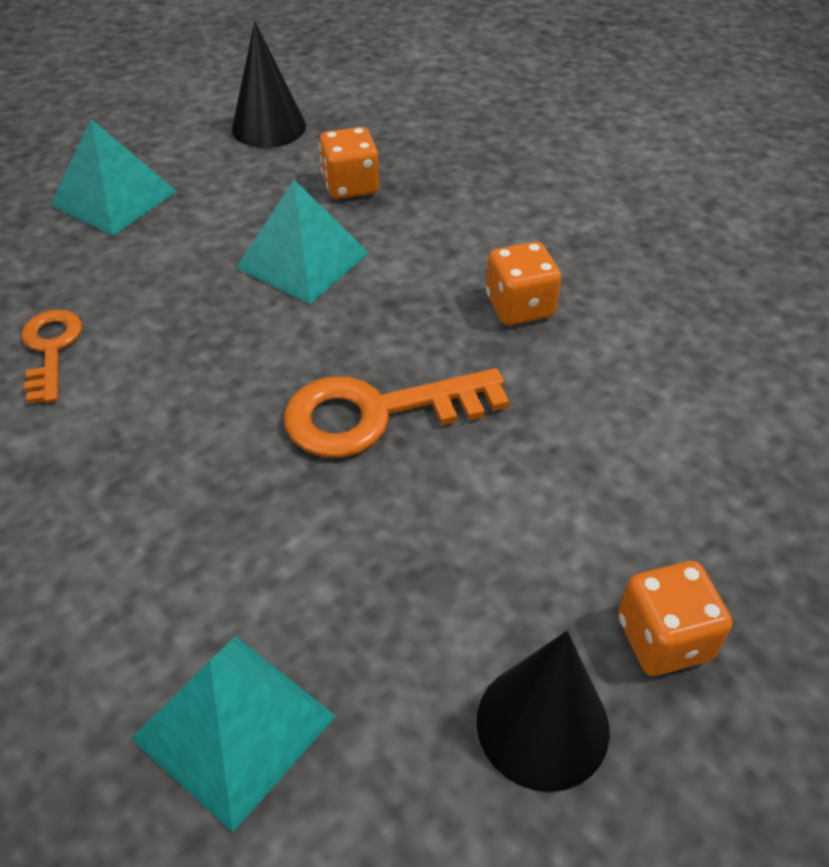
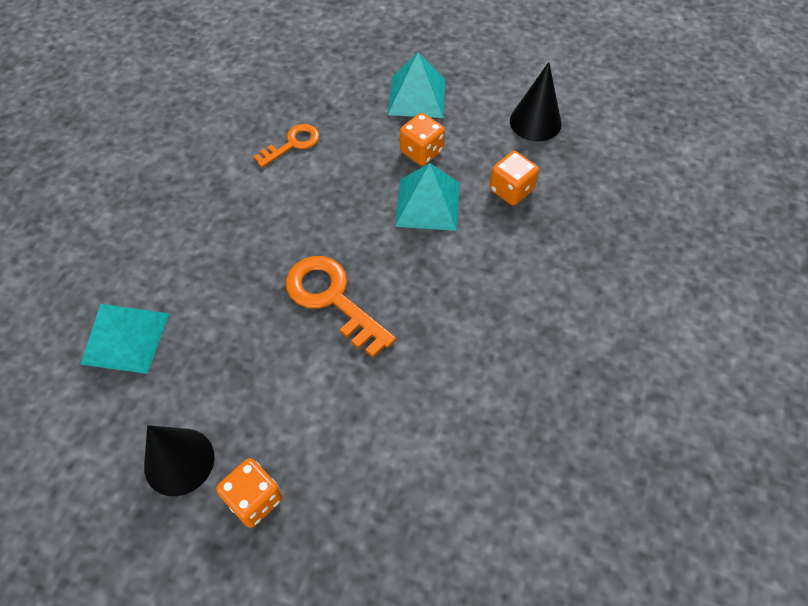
camera: 60 degrees right, 10 degrees up
orange dice [486,242,561,325] -> orange dice moved to [400,113,445,166]

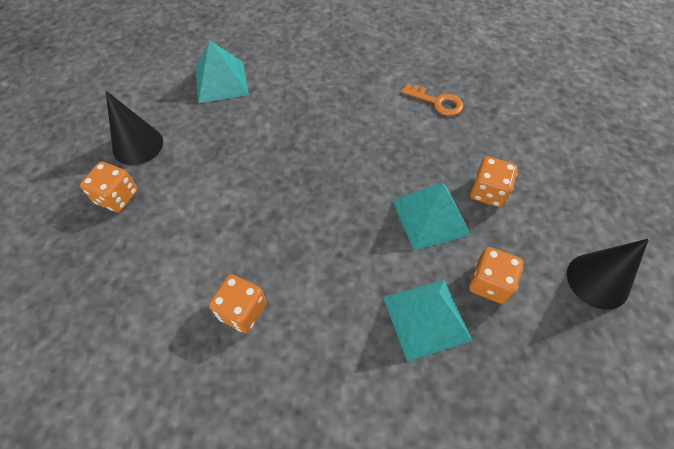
camera: 70 degrees right, 0 degrees up
orange key [285,256,396,358] -> none
turquoise pyramid [388,53,446,118] -> turquoise pyramid moved to [383,280,472,362]
none -> orange dice [209,274,267,333]

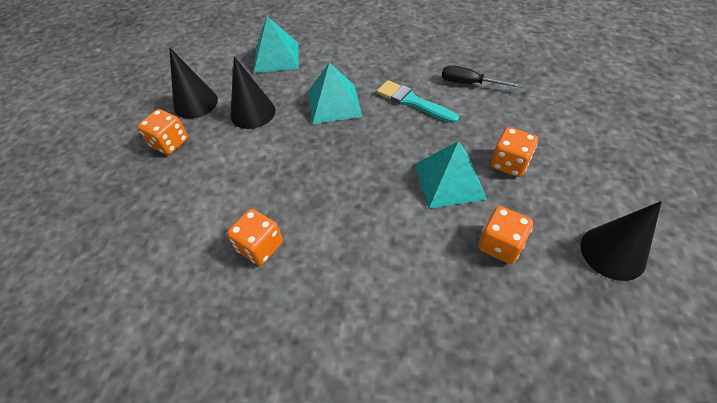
camera: 10 degrees right, 5 degrees down
turquoise pyramid [383,280,472,362] -> turquoise pyramid moved to [308,62,362,124]
orange key [401,83,464,116] -> black screwdriver [442,65,523,88]
none -> black cone [230,56,276,129]
none -> turquoise brush [377,80,459,123]

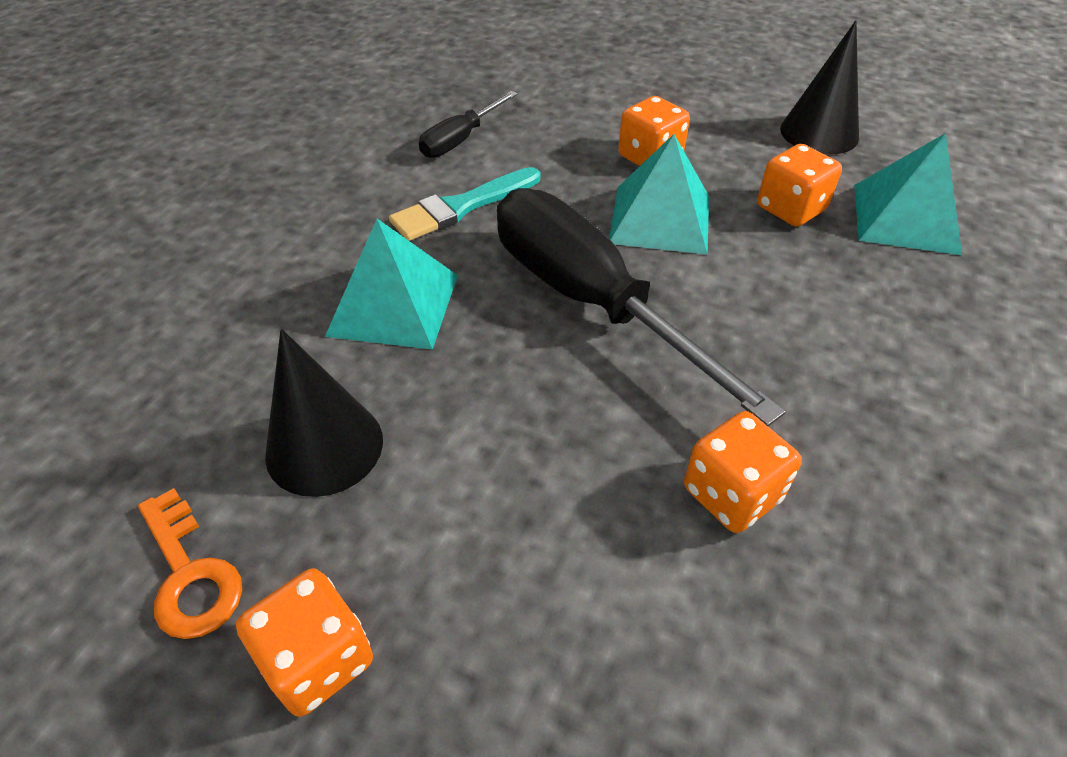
camera: 75 degrees left, 5 degrees down
black cone [169,47,218,119] -> orange key [138,488,242,639]
turquoise pyramid [254,17,299,73] -> turquoise pyramid moved to [854,133,962,255]
none -> black screwdriver [497,188,786,426]

